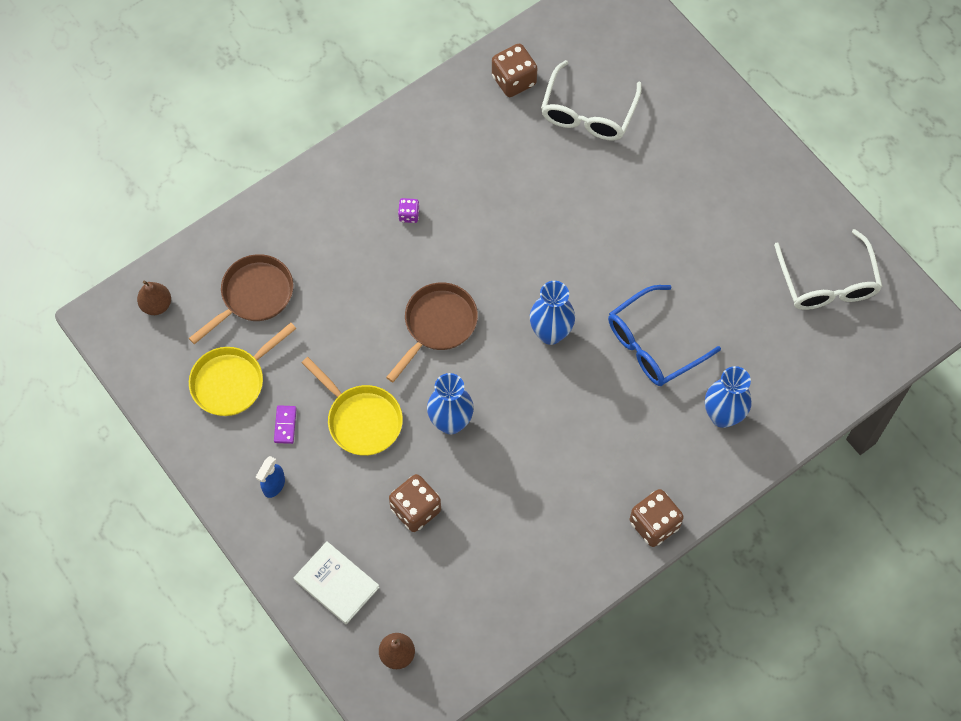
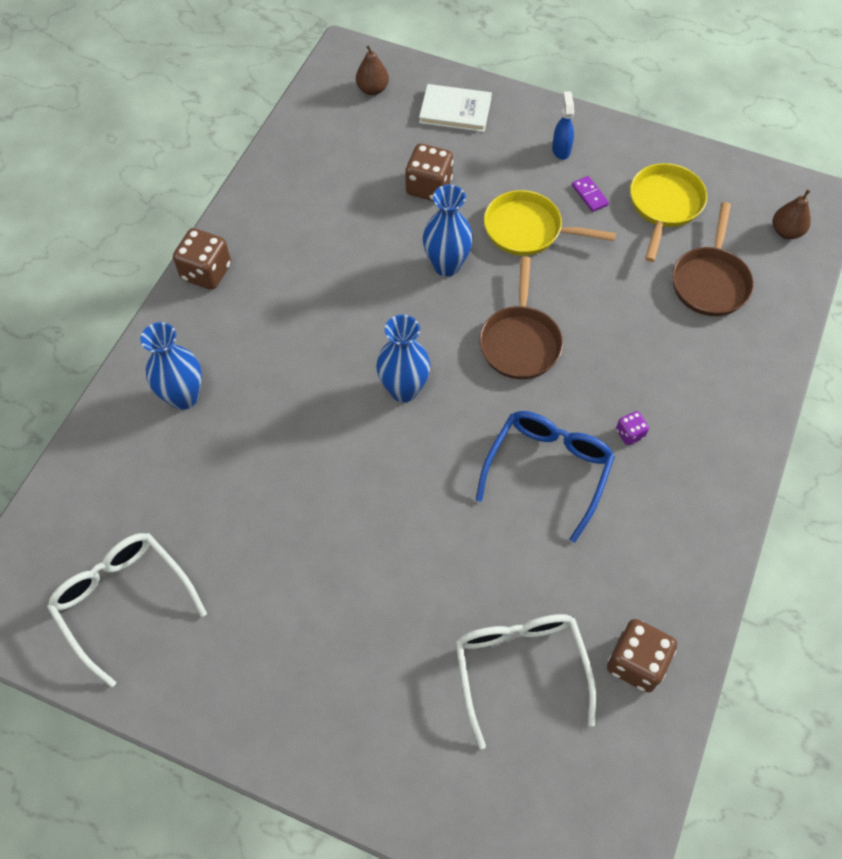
camera: 150 degrees right, 5 degrees down
blue glasses [608,285,721,386] -> blue glasses moved to [476,411,615,542]

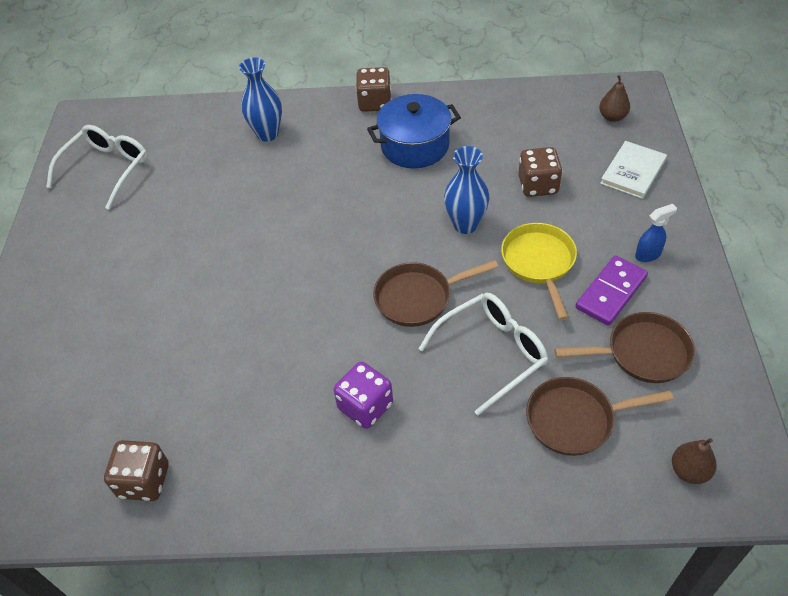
camera: 70 degrees right, 10 degrees down
blue vase [376,315,430,402] -> none
white book [419,84,492,132] -> white book turned 45 degrees clockwise [600,141,667,199]
white glasses [455,614,596,749] -> white glasses moved to [419,293,548,415]
blue glasses [476,411,615,542] -> none
purple domino [572,176,609,212] -> purple domino [575,255,648,326], size x1.93
purple dice [616,411,649,445] -> purple dice [334,362,393,429], size x1.92
yellow pan [630,163,707,262] -> brown pan [555,312,695,383]
none -> blue pot [367,94,461,168]

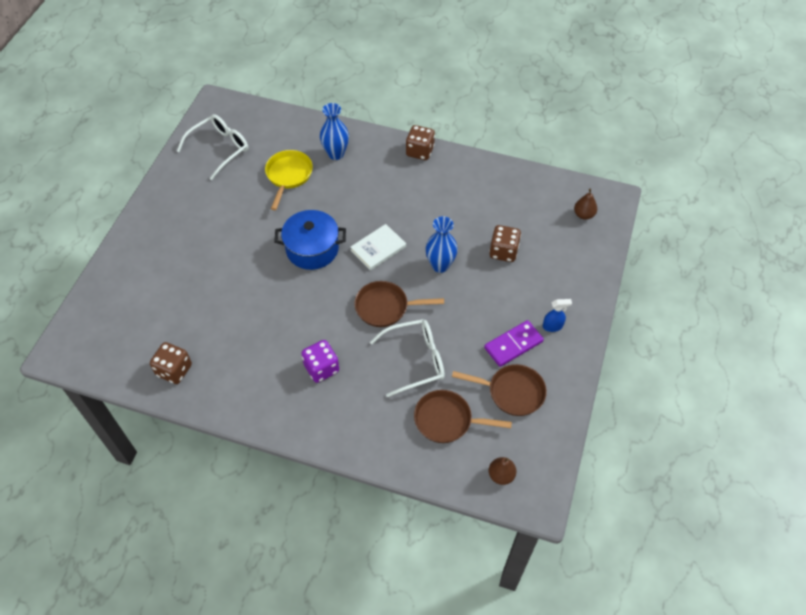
camera: 15 degrees right, 5 degrees up
blue pot [367,94,461,168] -> blue pot moved to [274,210,346,270]
yellow pan [501,223,577,320] -> yellow pan moved to [265,150,313,210]
white book [600,141,667,199] -> white book moved to [350,224,406,271]

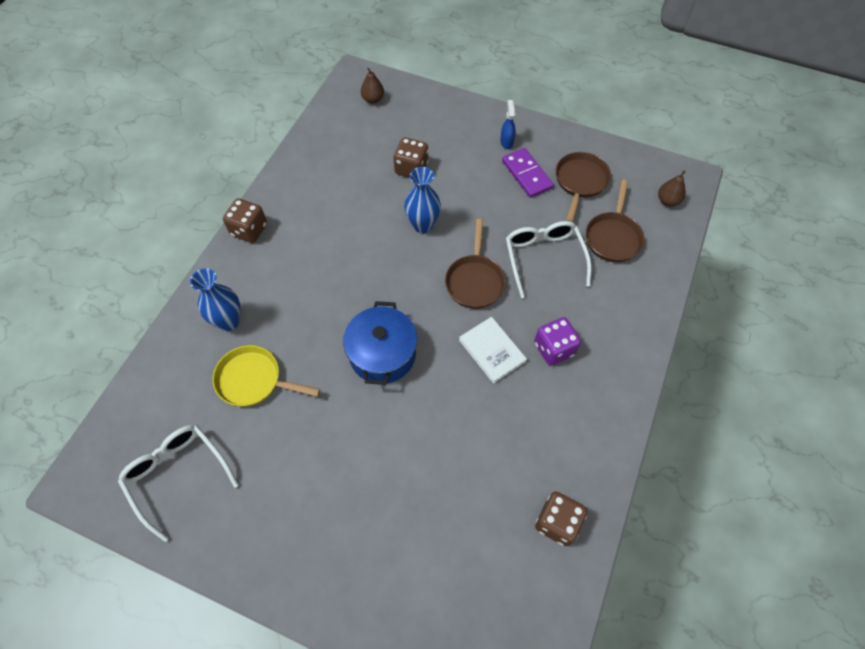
camera: 85 degrees left, 5 degrees up
white book [350,224,406,271] -> white book moved to [459,317,527,384]

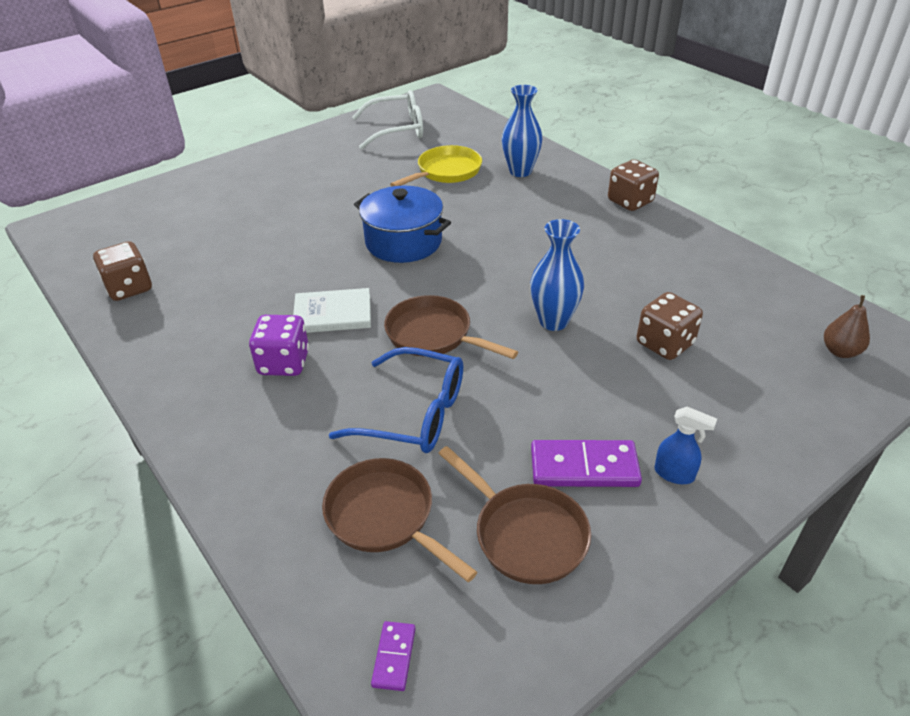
camera: 120 degrees right, 20 degrees down
white glasses [506,221,591,298] -> blue glasses [329,347,463,453]
brown pear [658,170,686,206] -> purple domino [371,621,415,691]

